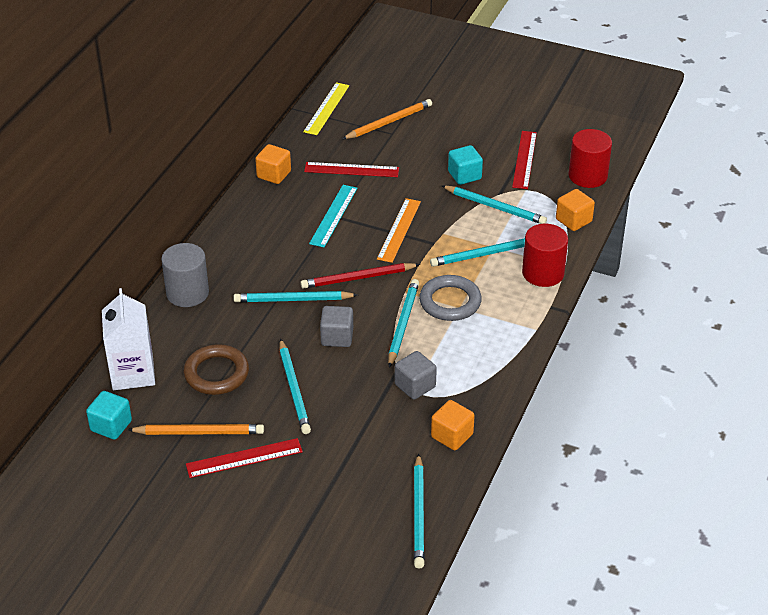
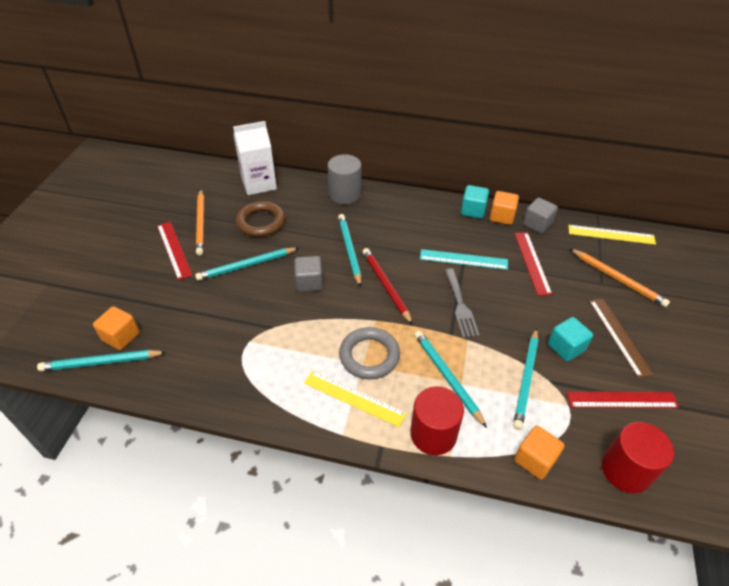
camera: 80 degrees right, 5 degrees up
turquoise cube [86,391,132,440] -> turquoise cube moved to [461,185,489,218]
orange ruler [377,198,421,263] -> grey fork [445,268,479,338]
turquoise pencil [388,279,419,367] -> none
grey cube [395,351,437,400] -> grey cube moved to [523,198,558,234]
orange cube [431,400,475,450] -> orange cube moved to [93,306,140,350]
none -> yellow ruler [304,370,407,427]
none -> brown ruler [589,299,654,378]

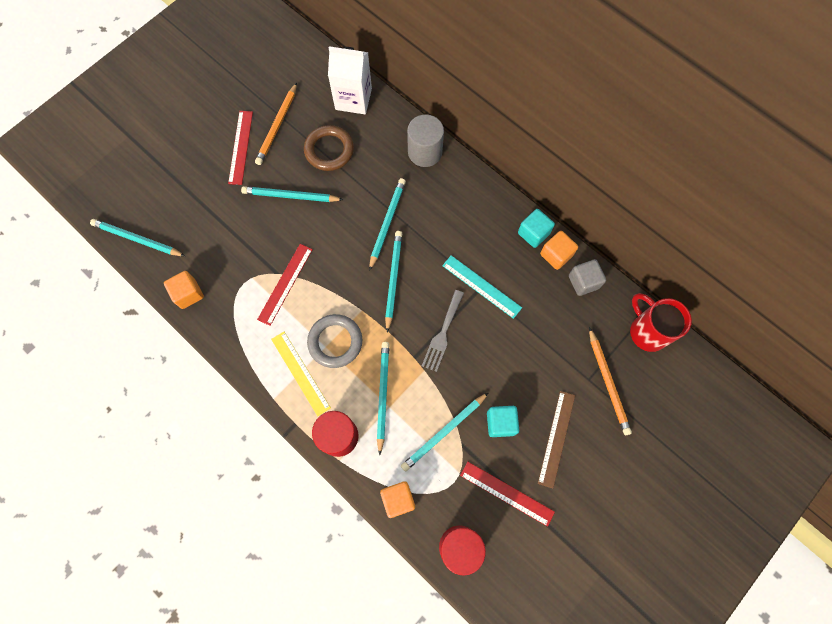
camera: 30 degrees right, 25 degrees up
orange cube [93,306,140,350] -> orange cube moved to [164,271,204,309]
grey cube [294,256,323,292] -> none
red pencil [363,248,413,325] -> turquoise pencil [385,231,402,333]
red ruler [514,232,552,296] -> red ruler moved to [257,244,313,326]
yellow ruler [568,225,656,245] -> red mug [630,293,692,352]

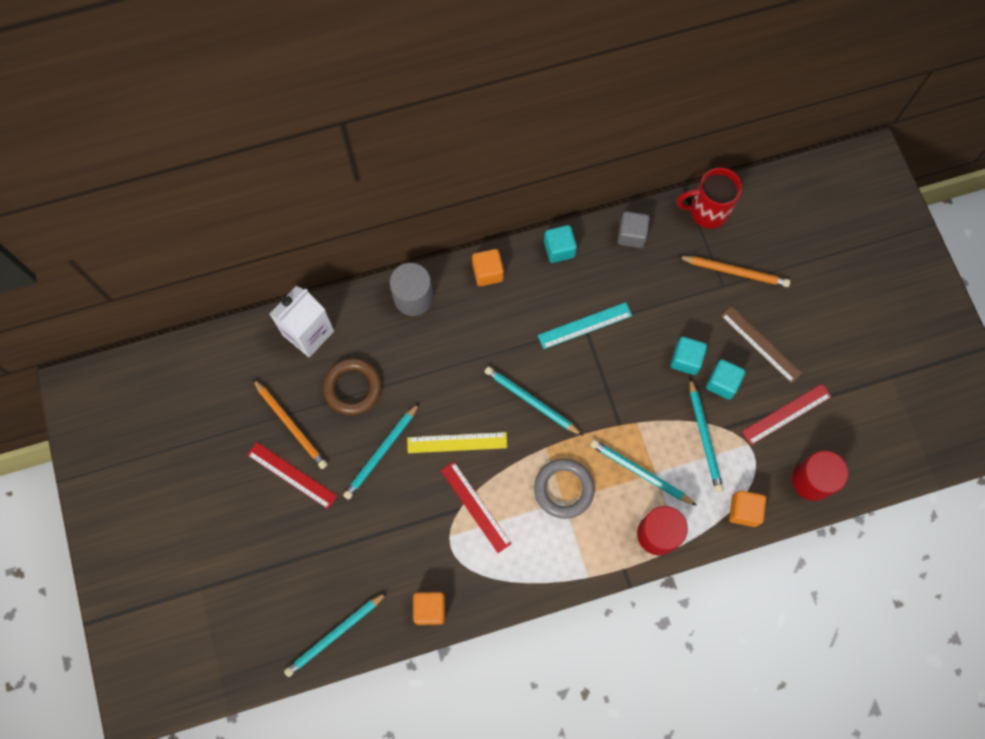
camera: 60 degrees left, 0 degrees up
yellow ruler [271,332,331,416] -> yellow ruler moved to [407,432,507,453]
turquoise pencil [369,178,406,271] -> none
grey fork [422,290,464,372] -> none
orange cube [540,231,578,270] -> orange cube moved to [472,249,504,286]
none -> turquoise cube [671,337,707,375]

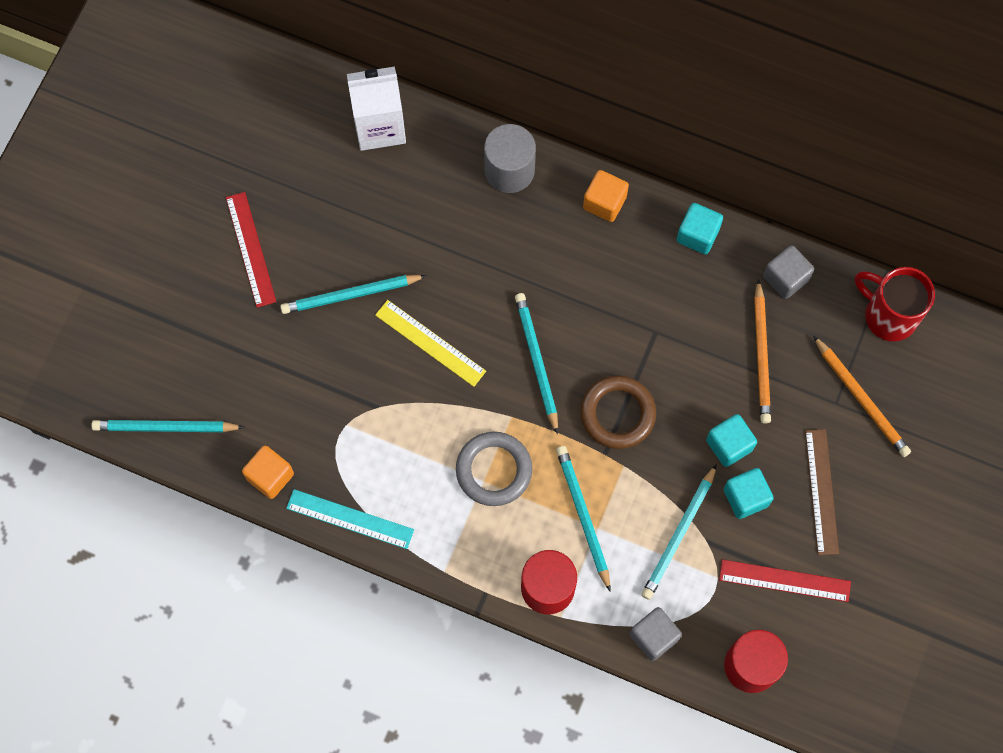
camera: 40 degrees right, 0 degrees up
orange pencil [253,379,328,469] -> orange pencil moved to [754,279,771,424]
brown ring [323,358,382,415] -> brown ring moved to [580,376,656,449]
red ruler [441,462,512,553] -> none
turquoise ruler [538,302,632,349] -> turquoise ruler moved to [286,489,414,549]
orange cube [729,491,766,527] -> grey cube [630,607,682,661]

